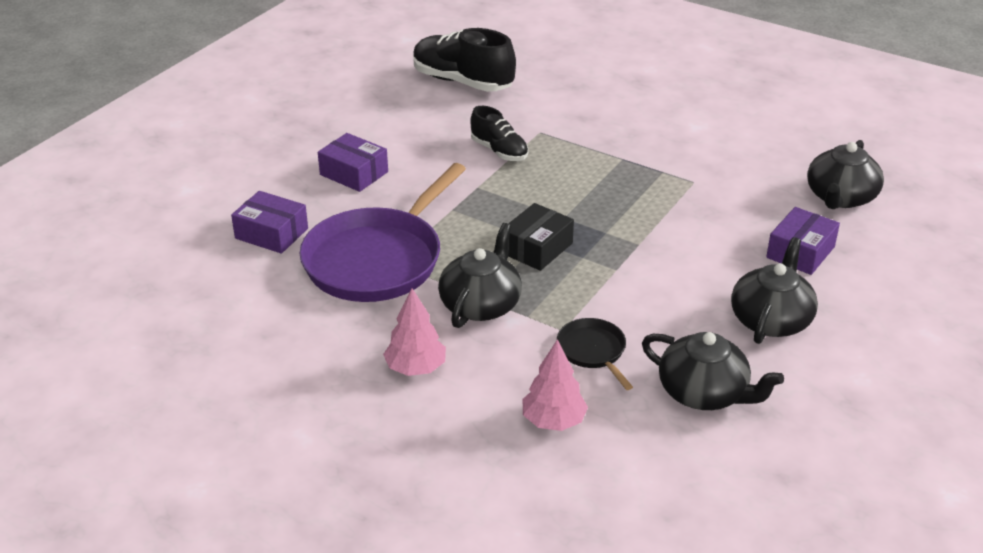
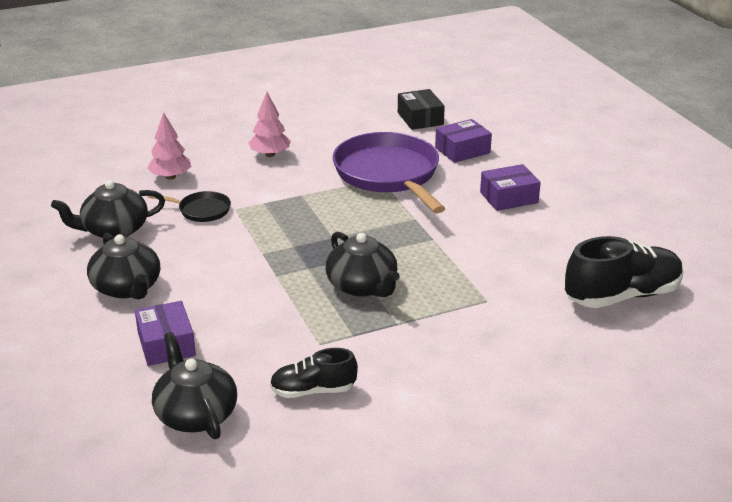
camera: 125 degrees right, 5 degrees down
black teapot [438,223,522,328] -> black teapot moved to [326,232,399,297]
black shoe [470,106,529,161] -> black shoe moved to [270,348,358,398]
black box [508,203,574,271] -> black box moved to [398,89,445,130]

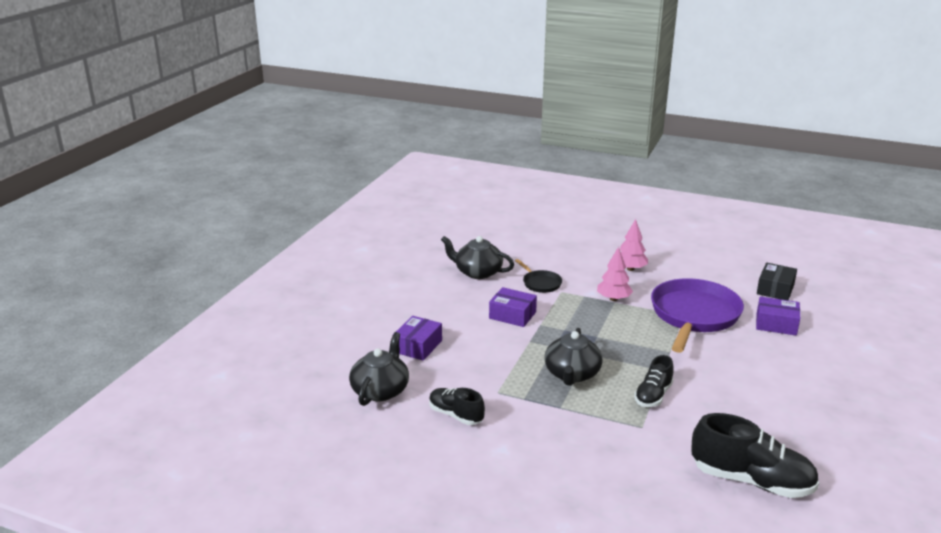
camera: 45 degrees right, 5 degrees down
black teapot [87,233,160,299] -> none
pink tree [147,112,191,180] -> pink tree moved to [597,246,633,301]
purple box [480,164,541,211] -> purple box moved to [489,287,537,327]
none -> black shoe [634,355,674,407]

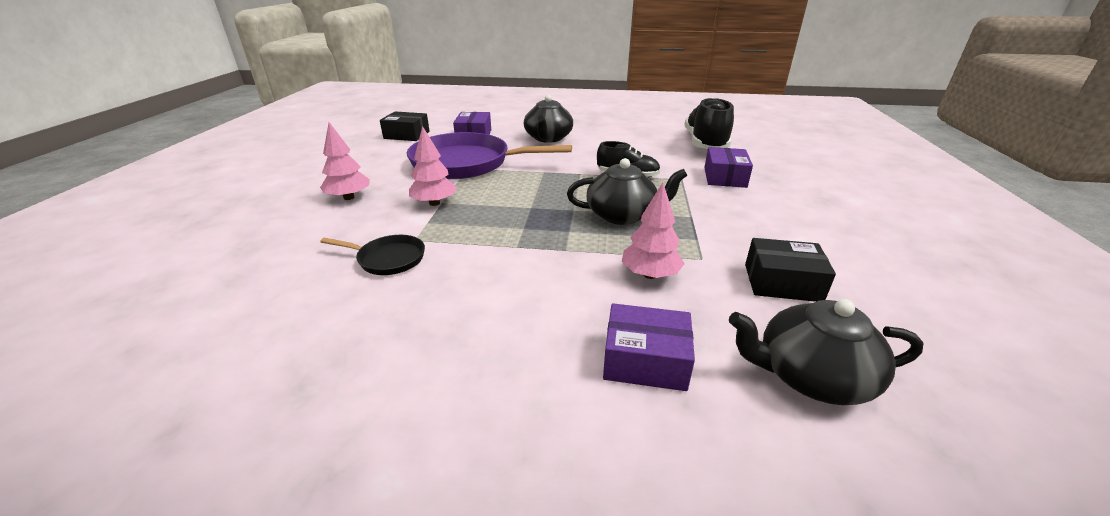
camera: 105 degrees left, 5 degrees up
black shoe [429,388,485,425] -> black box [745,238,836,302]
black teapot [441,236,514,279] -> black teapot moved to [524,95,573,143]
purple box [489,287,537,327] -> purple box moved to [704,147,753,188]
black pan [515,259,562,293] -> black pan turned 60 degrees clockwise [320,235,425,275]
none -> pink tree [622,183,685,279]

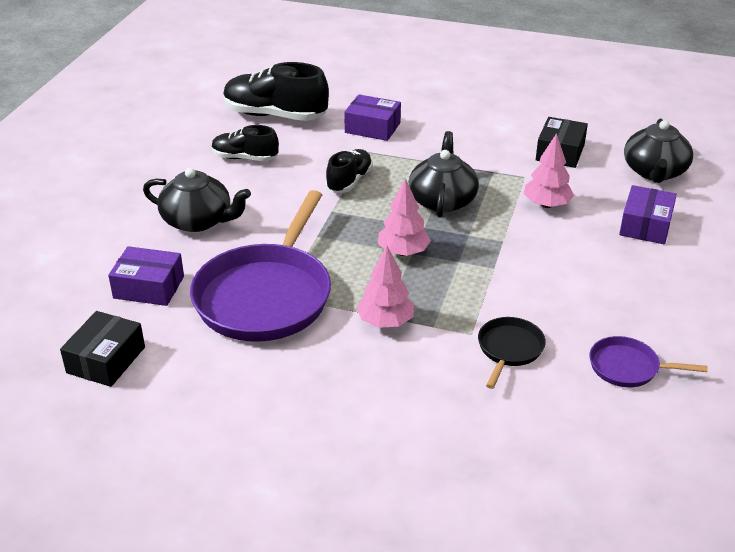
camera: 80 degrees left, 5 degrees up
pink tree [320,122,370,200] -> pink tree moved to [378,178,431,256]
none -> black shoe [212,125,279,161]
none -> purple pan [590,336,708,387]

